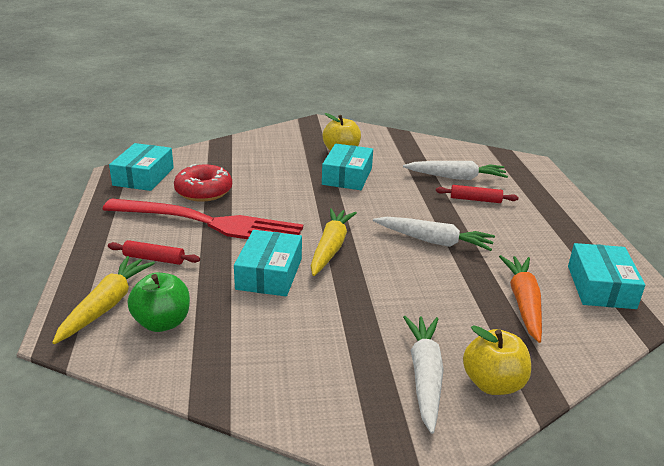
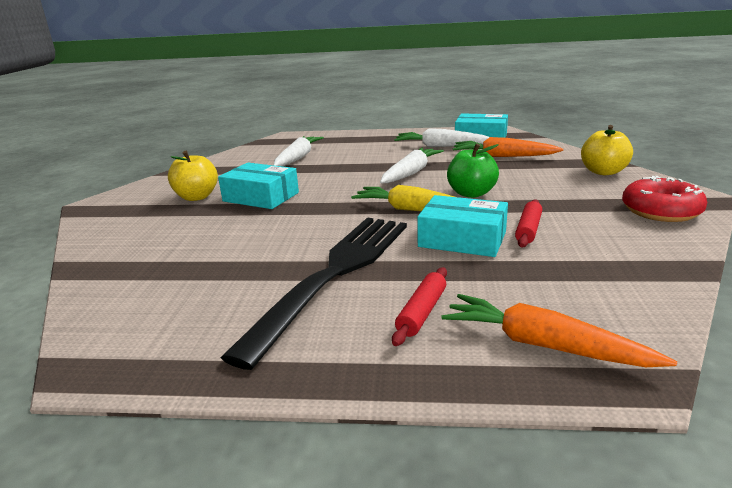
camera: 75 degrees left, 5 degrees down
yellow carrot [52,256,155,344] -> orange carrot [442,294,677,367]
red fork [102,198,303,239] -> black fork [221,218,407,370]
turquoise box [109,143,174,191] -> none
green apple [128,273,190,332] -> green apple moved to [447,143,499,198]
red donut [174,164,232,202] -> red donut moved to [622,176,708,222]
white carrot [403,316,444,434] -> white carrot moved to [394,128,489,147]
red rolling pin [436,185,519,203] -> red rolling pin moved to [515,199,542,247]

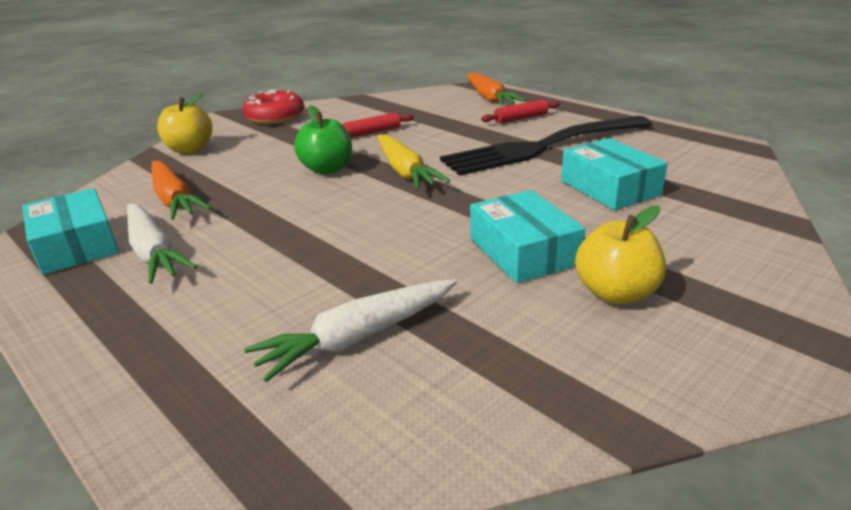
camera: 140 degrees left, 5 degrees up
white carrot [380,148,444,183] -> none
turquoise box [417,195,508,257] -> turquoise box moved to [561,138,668,210]

